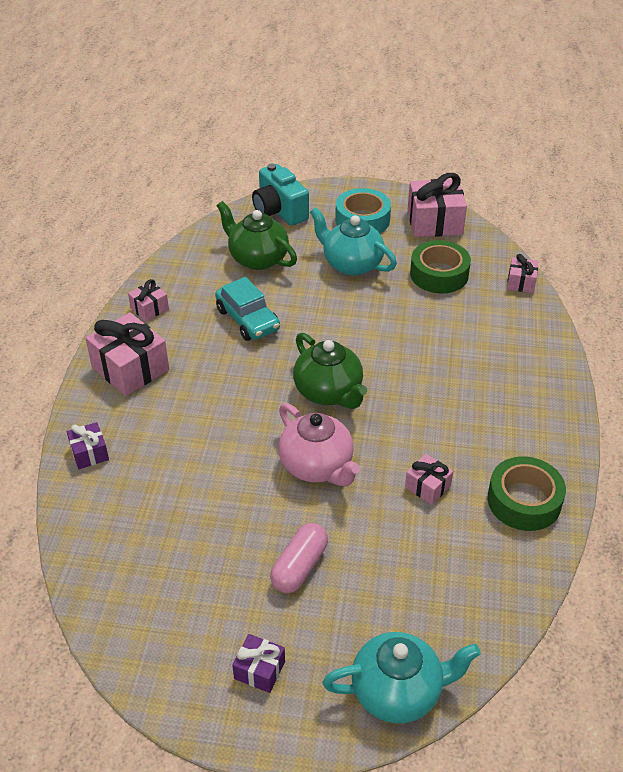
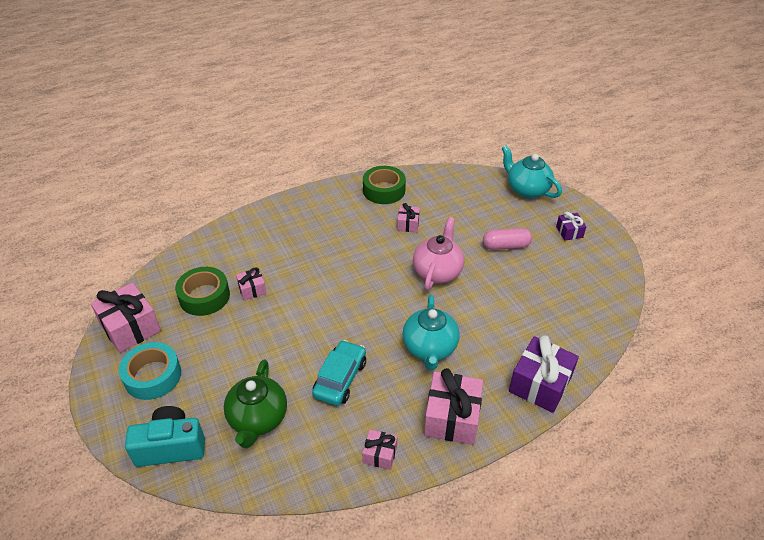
camera: 125 degrees left, 0 degrees up
purple gift [67,422,109,469] -> purple gift [509,335,579,413], size x1.89
turquoise camera [252,163,309,226] -> turquoise camera turned 120 degrees counterclockwise [125,406,205,467]
green teapot [293,333,367,409] -> none
turquoise teapot [310,207,397,276] -> turquoise teapot moved to [402,295,460,370]
pink gift [507,254,538,293] -> pink gift moved to [236,268,267,300]

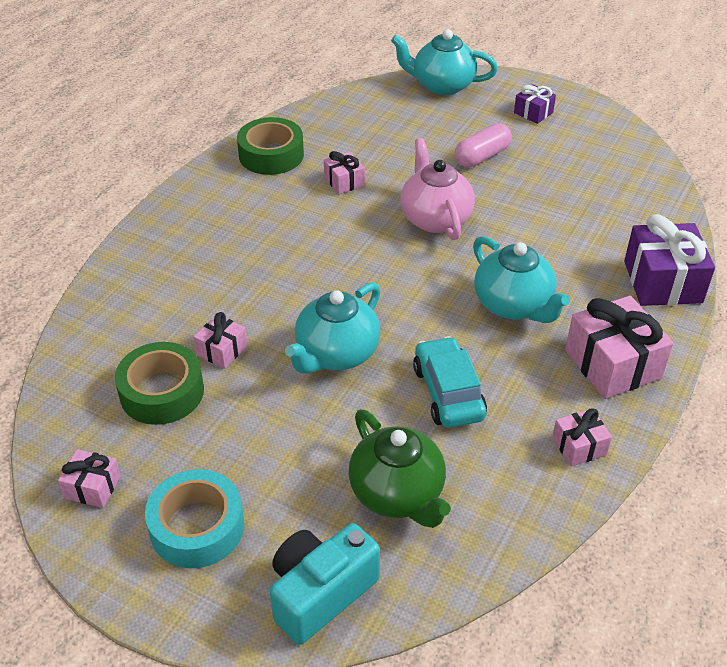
camera: 35 degrees left, 0 degrees up
pink gift [91,283,161,353] -> pink gift [58,449,121,508], size x0.53
none -> turquoise teapot [285,283,381,374]

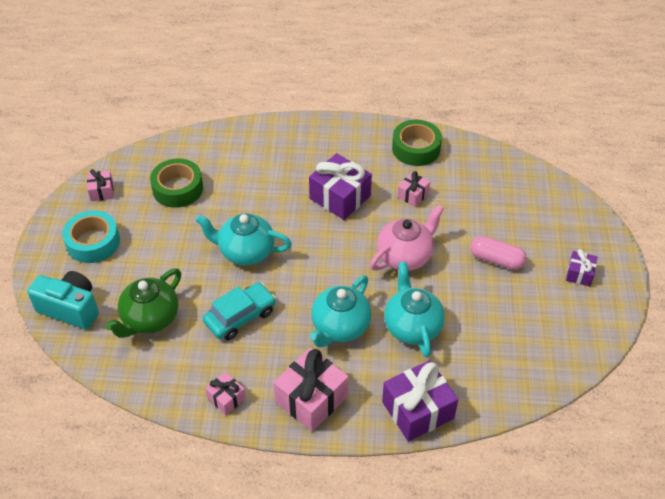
camera: 65 degrees right, 5 degrees up
pink gift [194,312,248,369] -> none
turquoise teapot [391,29,498,95] -> turquoise teapot moved to [384,261,445,357]
none -> purple gift [309,153,372,220]

